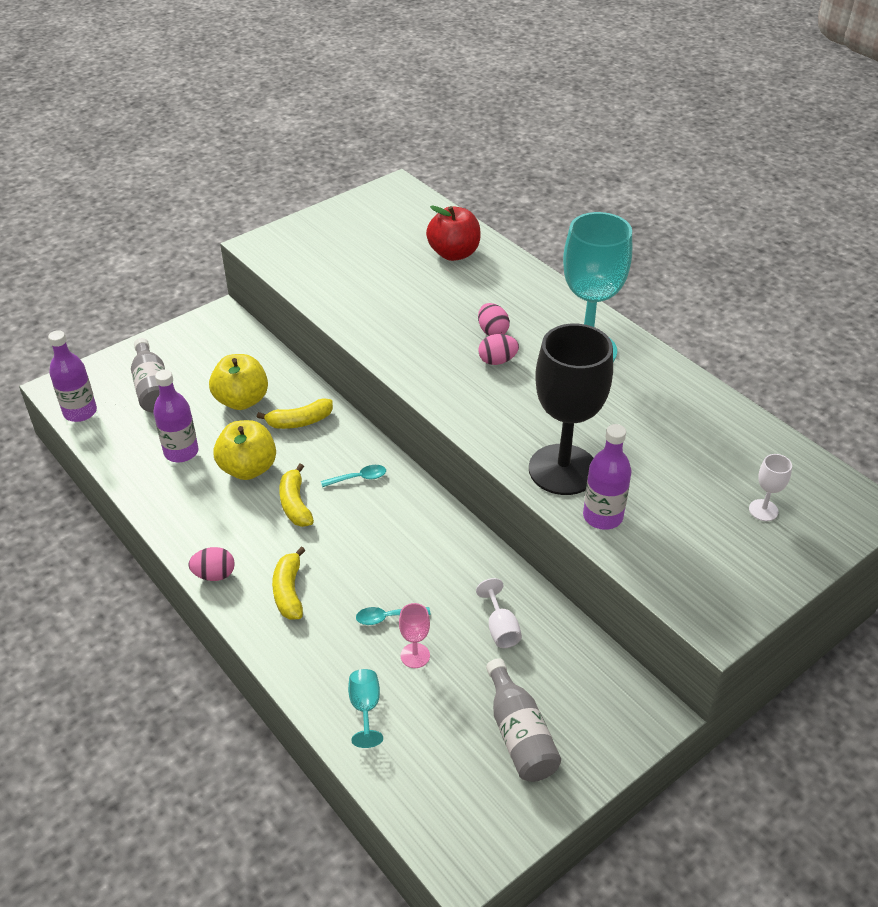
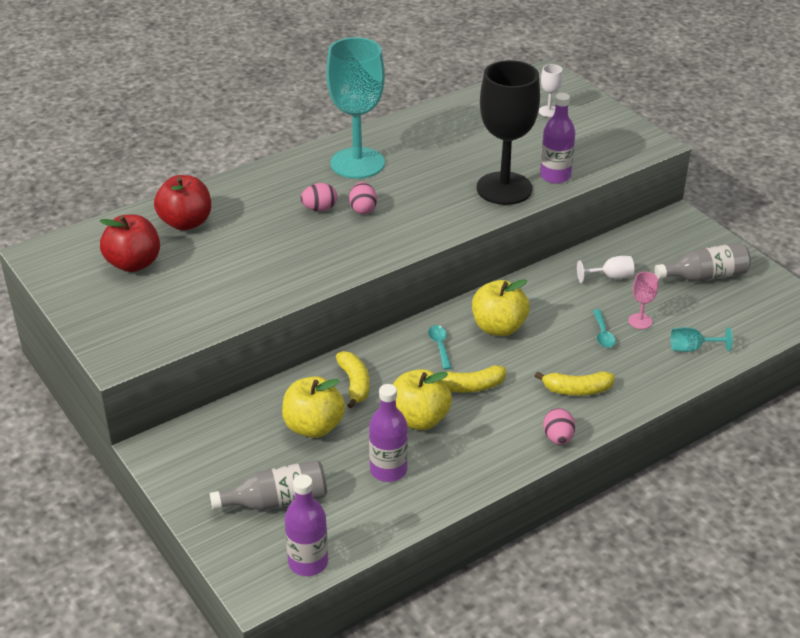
camera: 85 degrees left, 5 degrees down
none -> red apple [100,215,160,272]
none -> yellow apple [472,279,530,336]

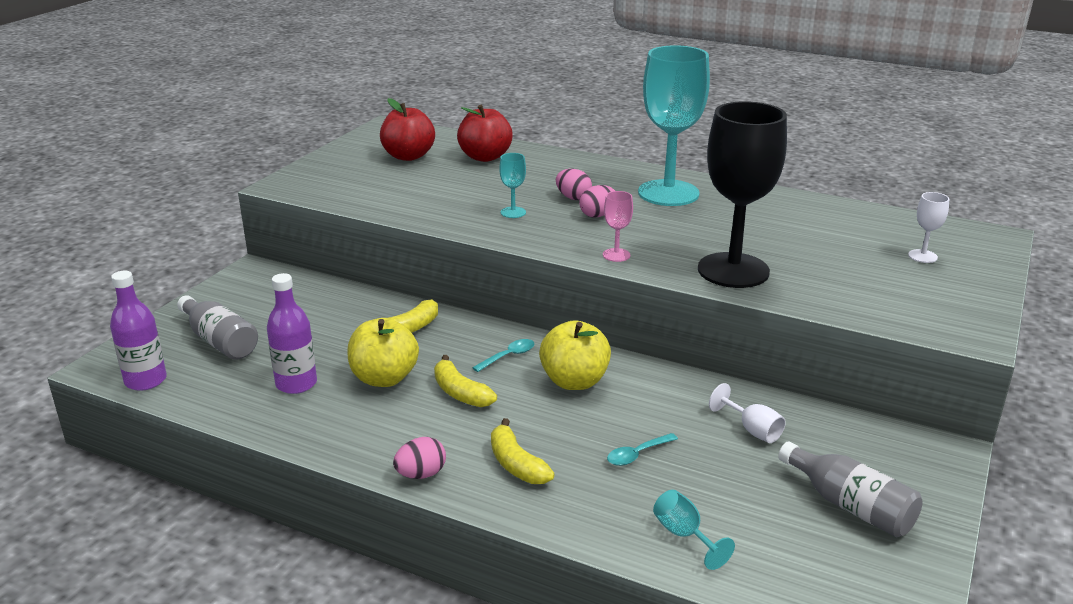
camera: 60 degrees right, 10 degrees down
yellow apple [282,376,345,438] -> none
purple bottle [540,93,575,184] -> none
pink goblet [628,272,658,329] -> pink goblet moved to [603,191,633,262]
none -> turquoise goblet [499,153,526,218]

